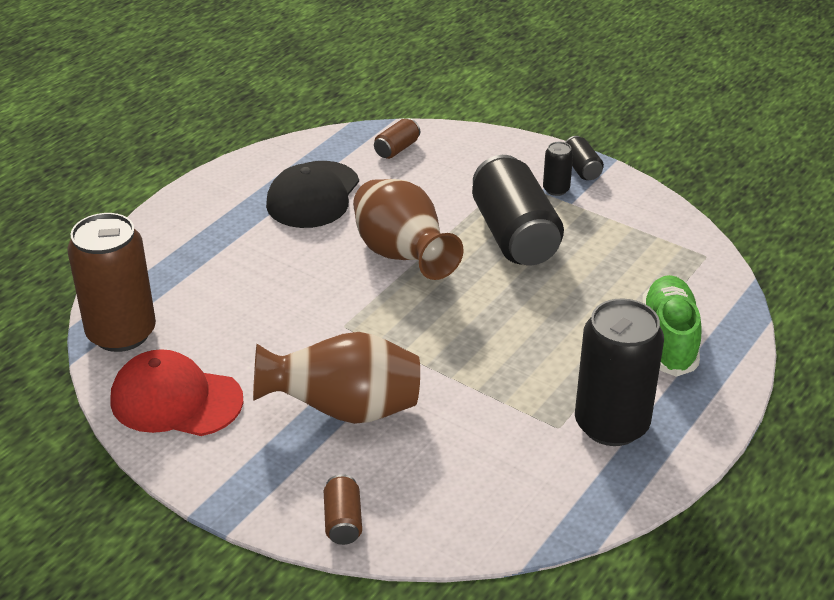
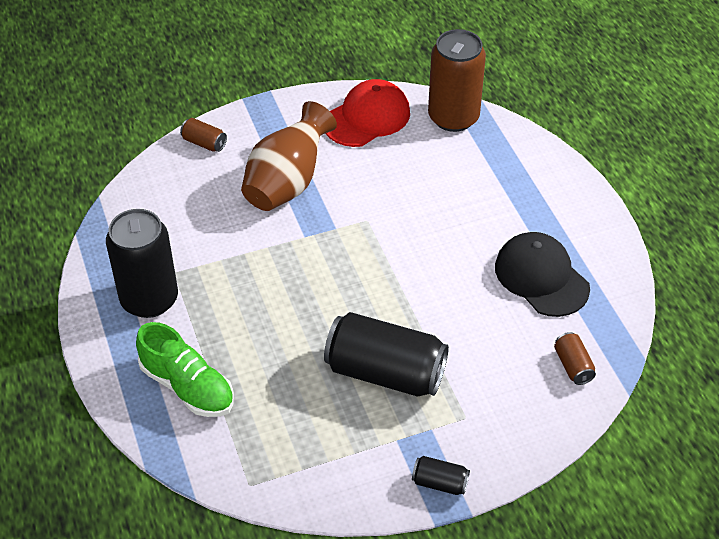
camera: 125 degrees right, 10 degrees up
brown vase [353,179,464,280] -> none
black can [543,142,573,196] -> none

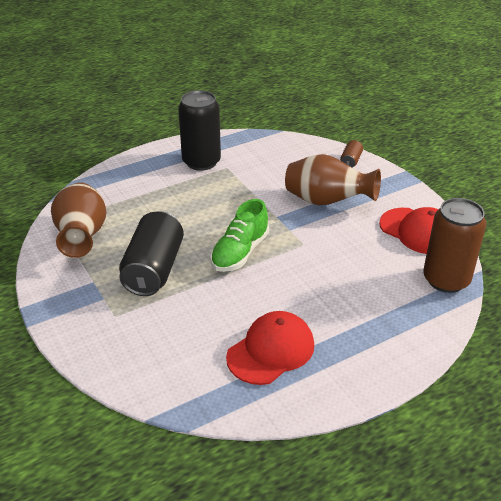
camera: 80 degrees right, 10 degrees down
green shoe [136,322,234,417] -> green shoe moved to [210,199,269,272]
black can [412,456,470,495] -> none
black cap [495,232,590,317] -> red cap [226,311,314,385]
brown can [554,332,596,385] -> none
none -> brown vase [51,182,106,258]

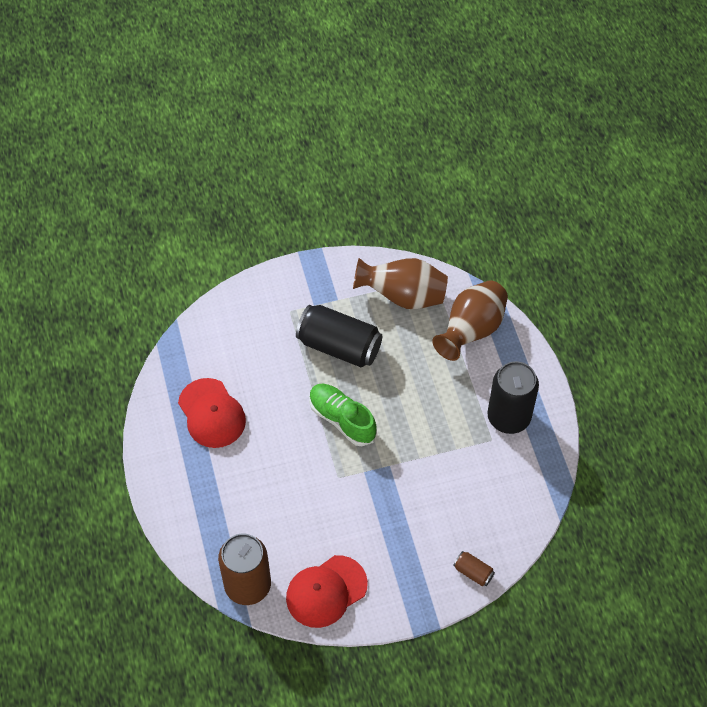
camera: 105 degrees right, 20 degrees up
brown vase [285,154,381,205] -> brown vase moved to [432,280,508,361]

